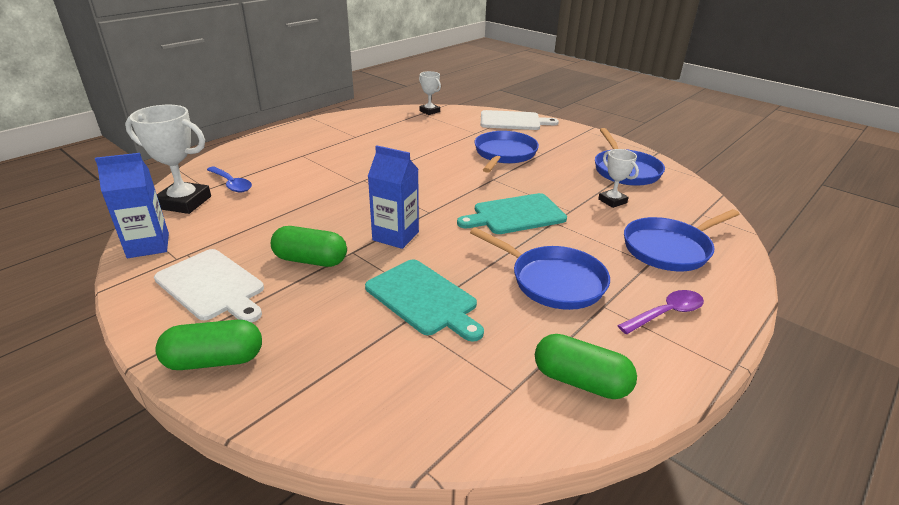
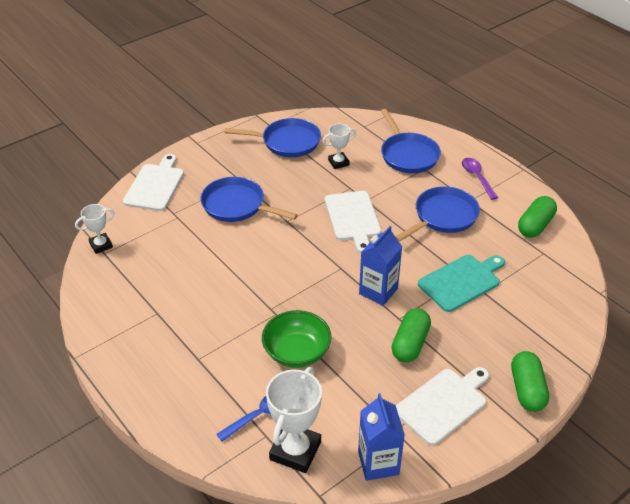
camera: 80 degrees left, 10 degrees up
turquoise cutting board [457,193,567,234] -> white cutting board [325,191,381,253]
none -> green bowl [262,310,332,368]

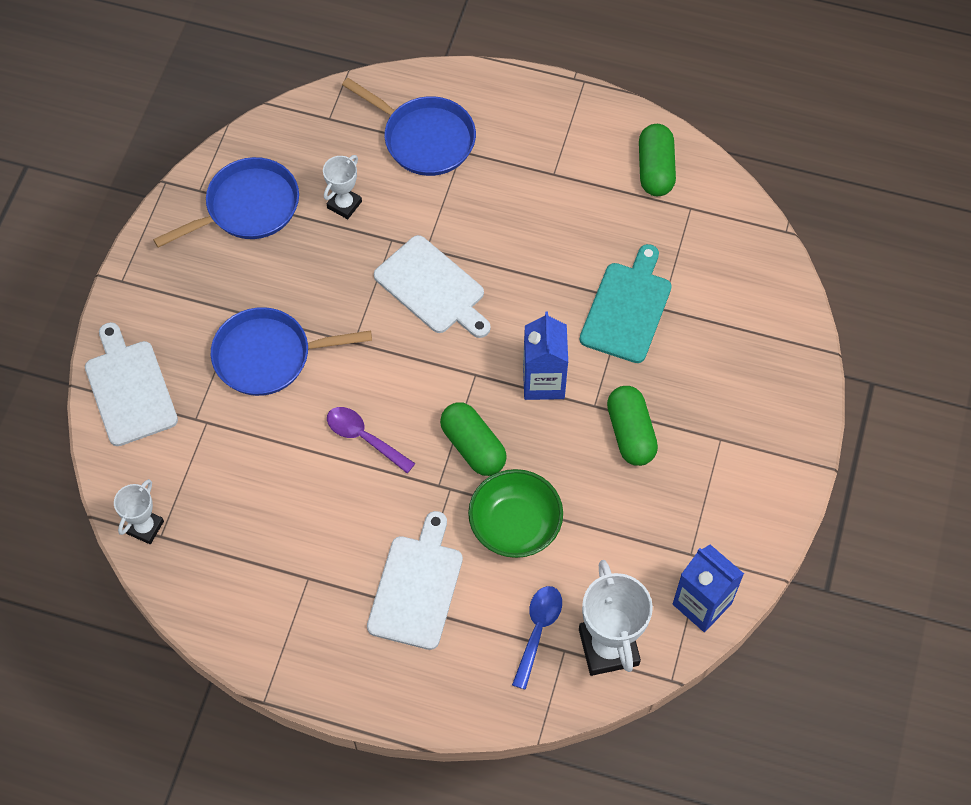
camera: 35 degrees left, 20 degrees up
blue pan [395,186,480,242] -> none
white cutting board [396,367,489,445] -> white cutting board moved to [367,511,463,650]
purple spoon [462,158,498,200] -> purple spoon moved to [327,407,415,473]
green capsule [511,351,549,412] -> green capsule moved to [440,402,507,476]

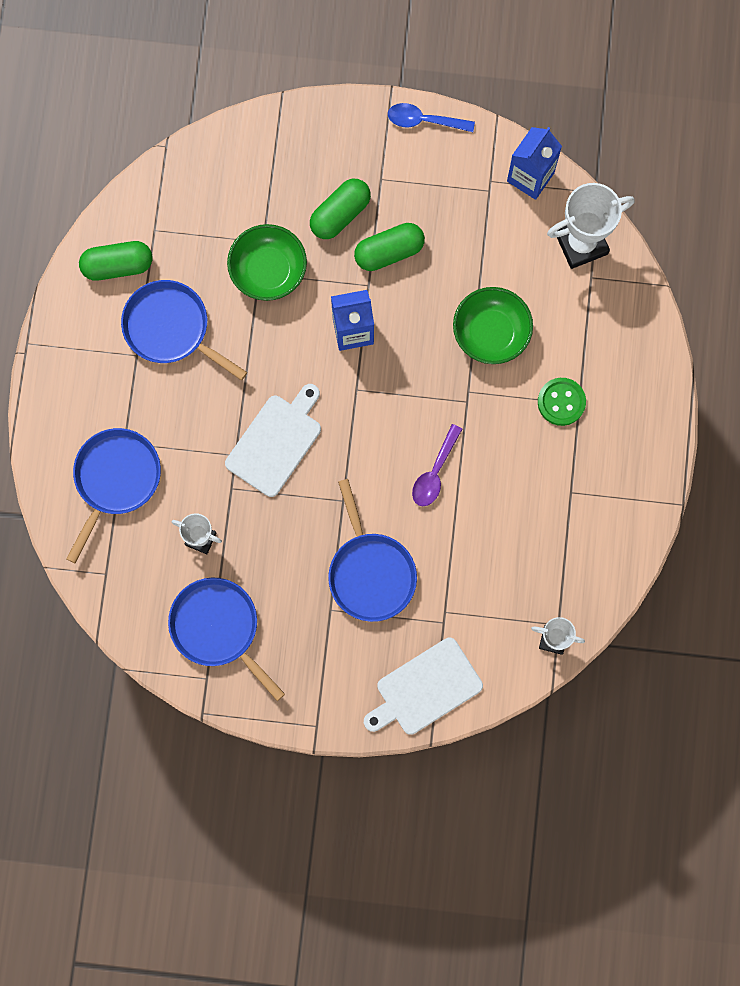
camera: 100 degrees left, 15 degrees up
white cutting board [367,511,463,650] -> green button [538,378,586,426]
green capsule [440,402,507,476] -> green capsule moved to [310,179,371,239]
blue spoon [512,586,562,690] -> blue spoon moved to [388,103,475,132]
turquoise cutting board [580,244,672,363] -> green bowl [227,224,307,301]
none -> blue pan [121,280,247,380]

